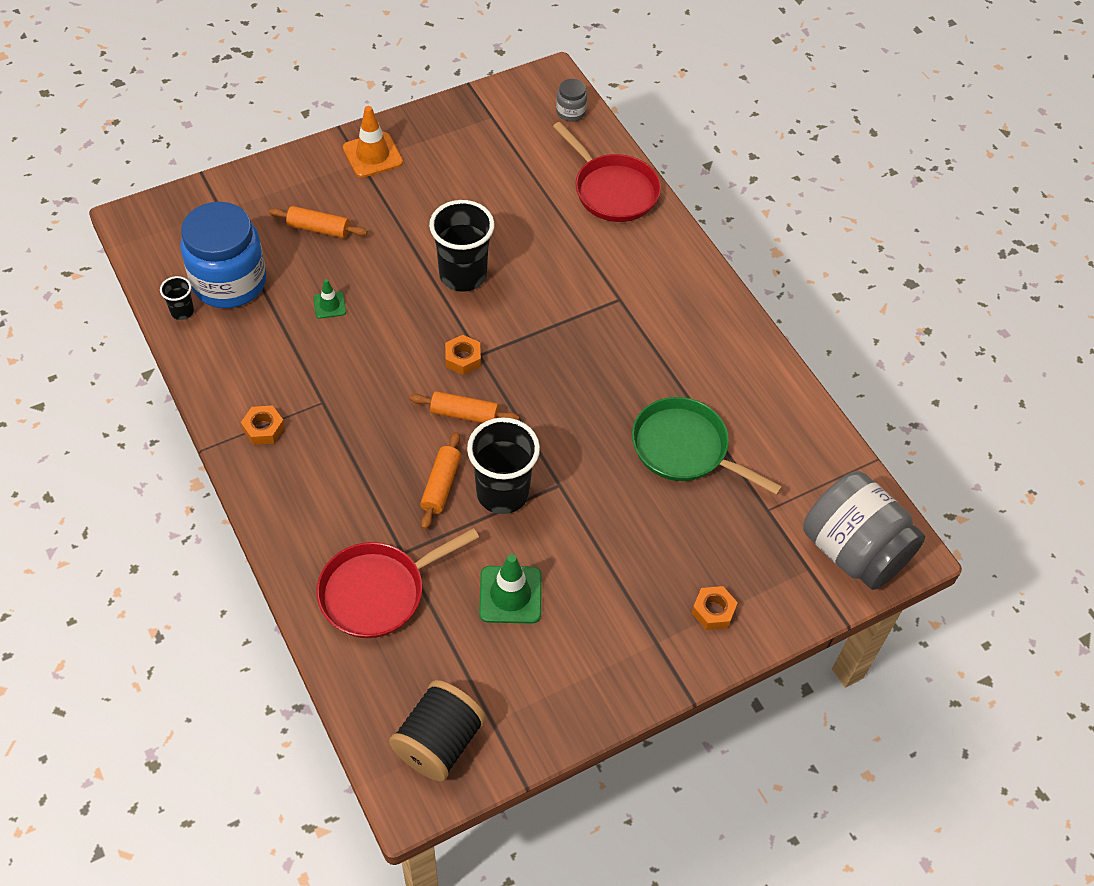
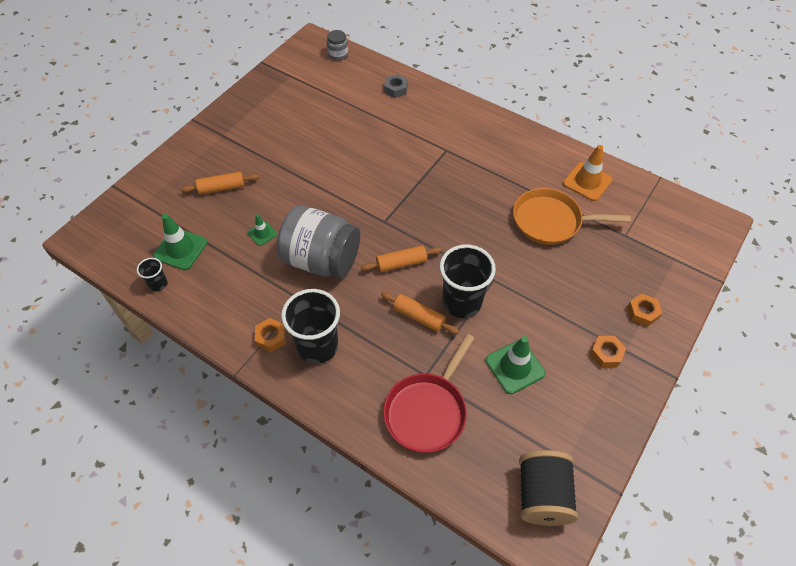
camera: 25 degrees left, 0 degrees up
blue jar [180,202,267,308] -> green traffic cone [153,214,207,270]
orange traffic cone [343,106,403,178] -> orange traffic cone moved to [563,145,613,201]
orange rolling pin [420,432,461,530] -> orange rolling pin turned 45 degrees counterclockwise [381,292,459,334]
black cup [429,200,495,292] -> black cup moved to [281,289,340,364]
orange nut [445,335,481,375] -> orange nut moved to [590,336,626,367]
red pan [553,122,661,222] -> grey nut [384,74,408,98]
green pan [632,397,782,495] -> orange pan [513,188,631,245]
grey jar [803,471,925,590] -> grey jar moved to [277,205,360,278]

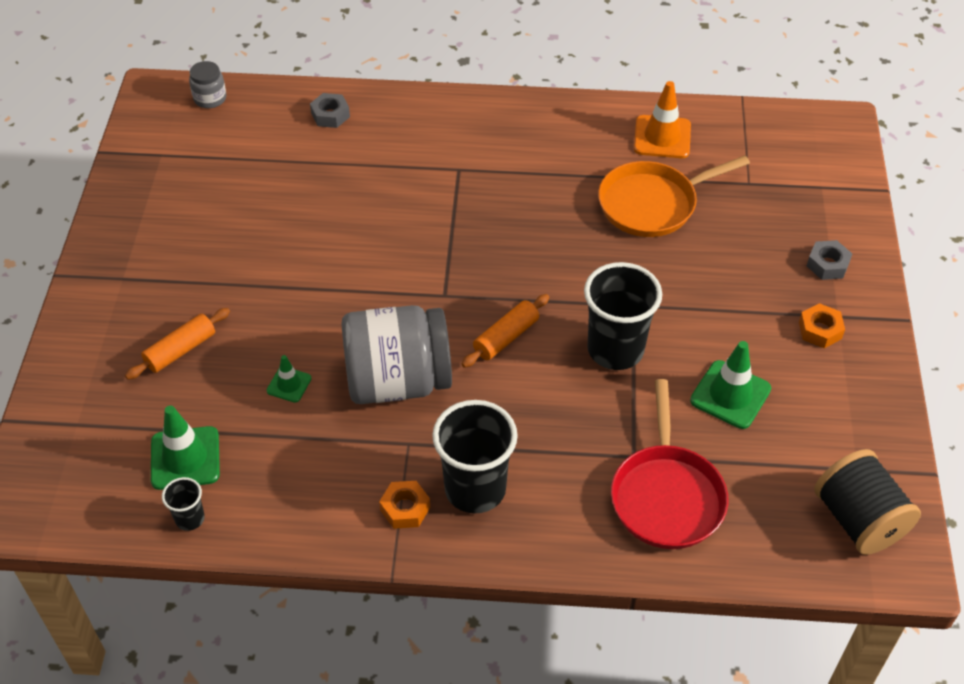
camera: 30 degrees left, 5 degrees down
orange rolling pin [381,292,459,334] -> none
orange nut [627,294,662,327] -> grey nut [807,240,852,280]

